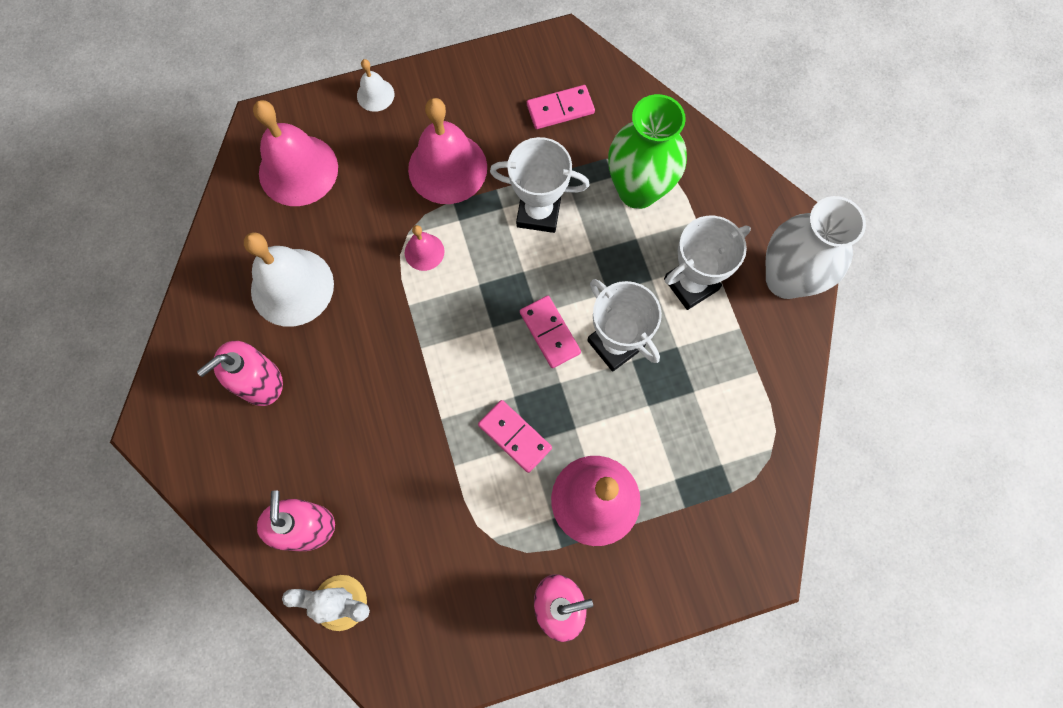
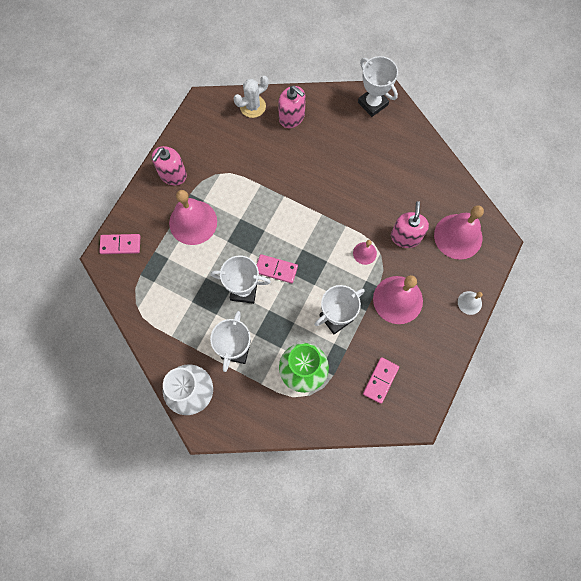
camera: 135 degrees right, 0 degrees up
pink soap dispenser [197,341,283,406] -> pink soap dispenser moved to [391,201,429,248]
white bell [244,232,334,327] -> none
pink domino [478,400,552,473] -> pink domino moved to [99,234,140,254]
none -> white trophy [358,56,398,117]

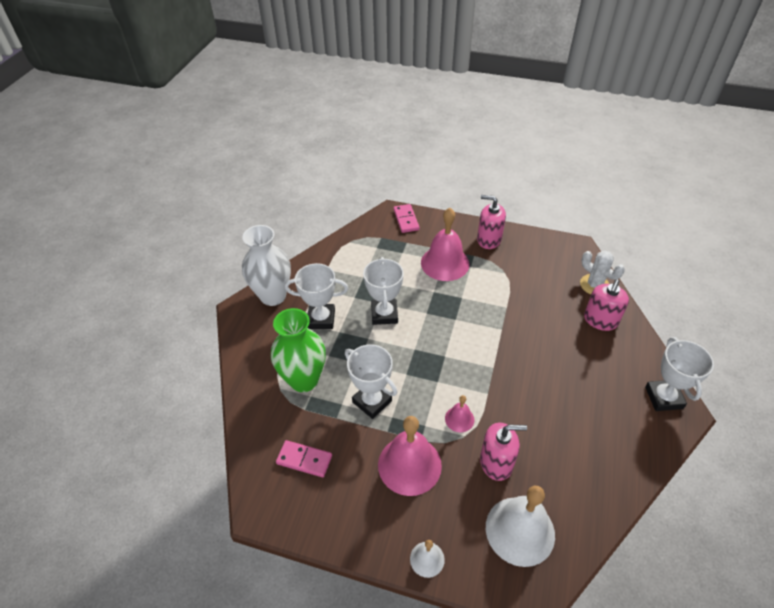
camera: 80 degrees right, 25 degrees down
pink domino [257,254,298,283] -> none
white trophy [358,56,398,117] -> white trophy turned 45 degrees counterclockwise [645,337,714,411]
pink bell [434,205,484,260] -> white bell [486,486,555,567]

